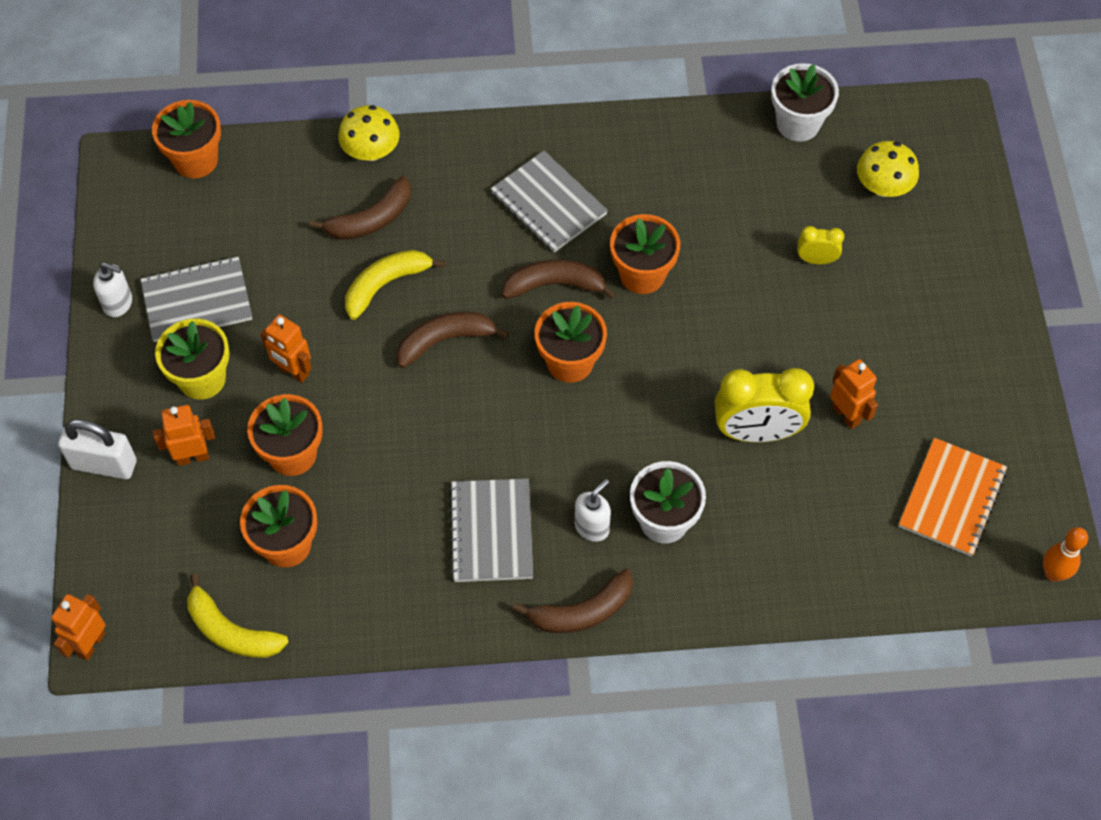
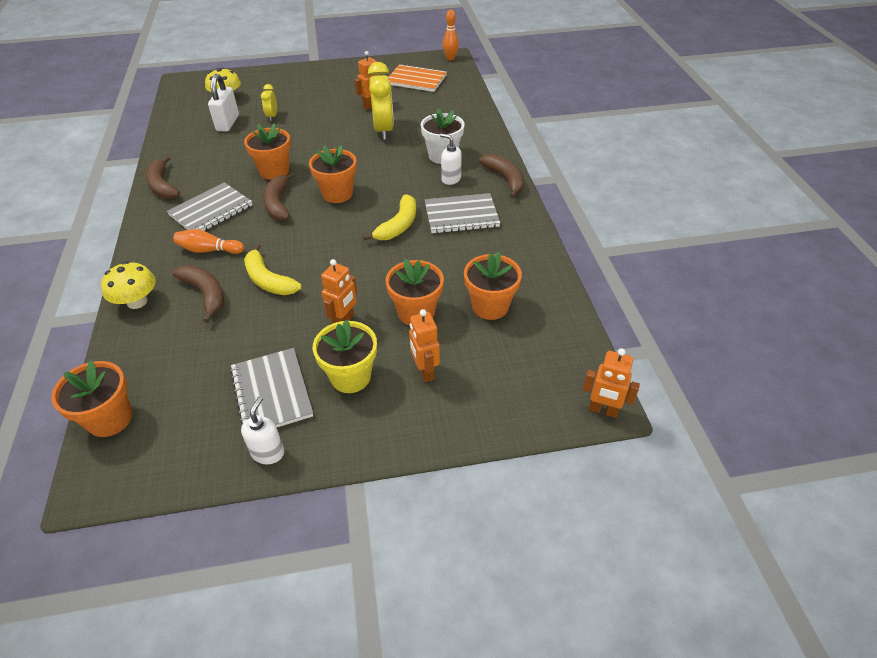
camera: 95 degrees left, 15 degrees down
white padlock [58,419,137,479] -> white padlock moved to [208,74,239,132]
yellow banana [187,573,289,658] -> yellow banana moved to [363,194,416,240]
brown banana [396,312,509,368] -> brown banana moved to [145,155,180,199]
white flower pot [771,63,839,142] -> none
none -> orange bowling pin [173,229,244,254]

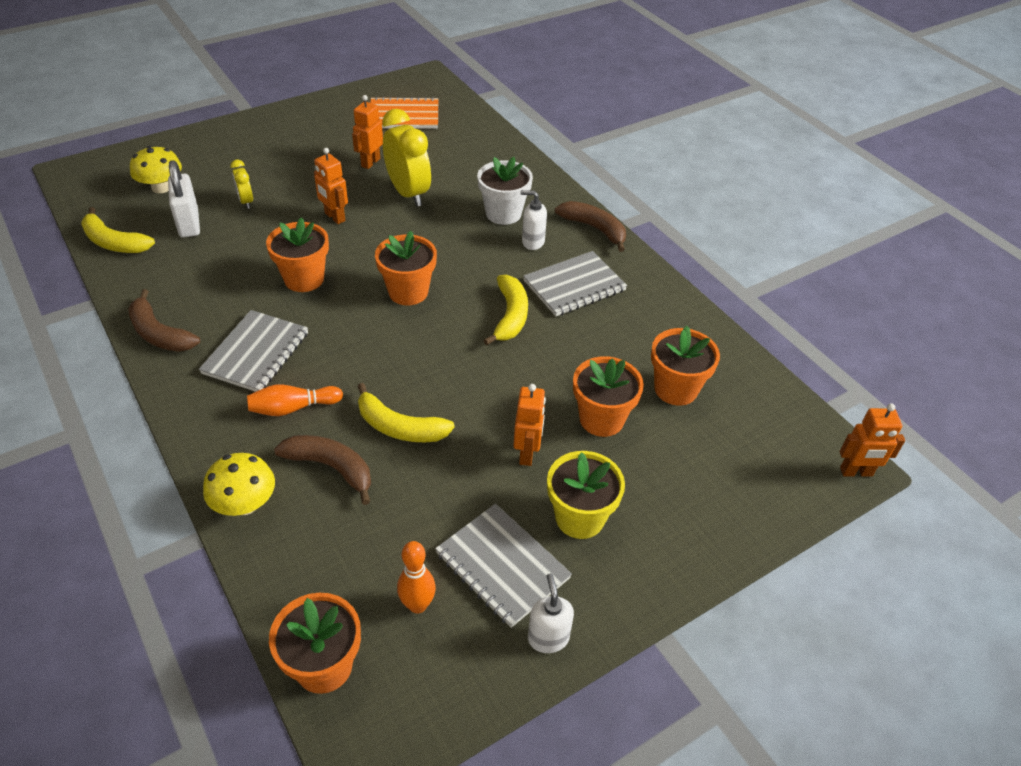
camera: 25 degrees left, 0 degrees up
brown banana [263,172,295,221] -> none
orange robot [409,309,440,382] -> orange robot moved to [314,148,348,224]
orange bowling pin [443,10,459,60] -> orange bowling pin moved to [397,541,436,613]
none -> yellow banana [81,207,155,253]

